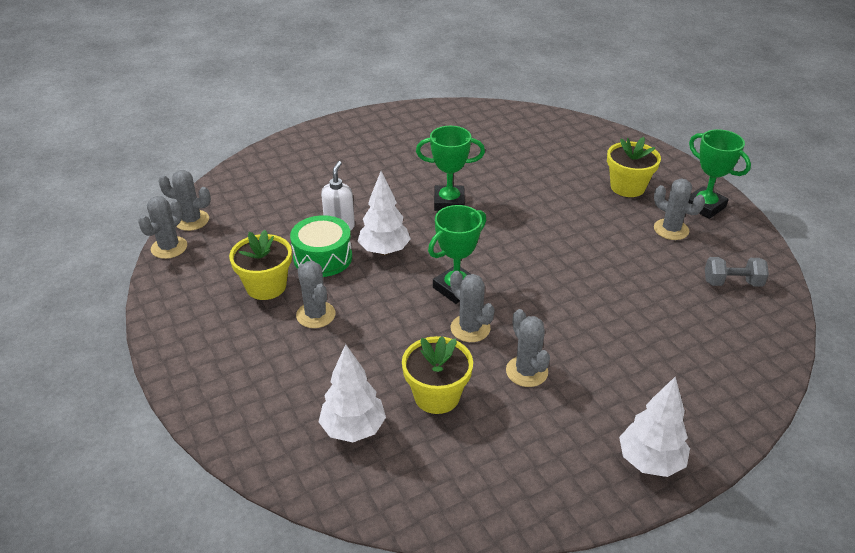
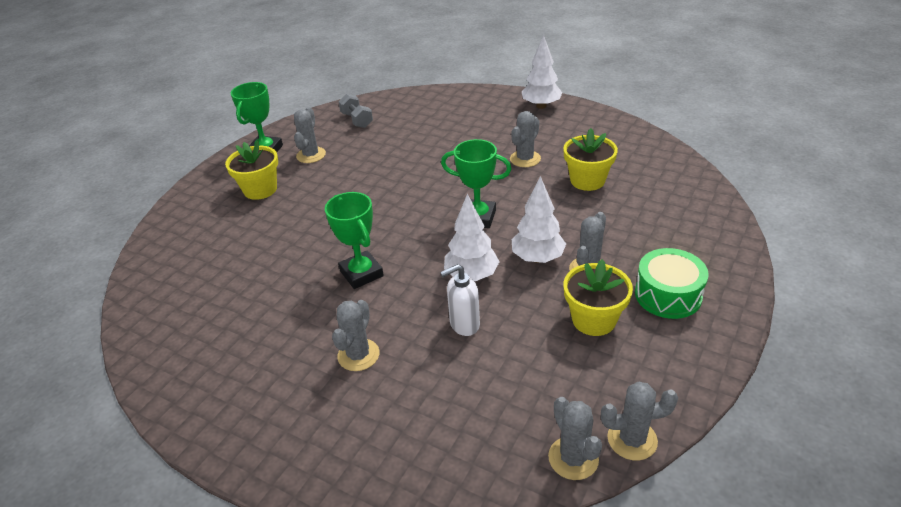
camera: 120 degrees left, 0 degrees up
green drum [290,215,352,277] -> green drum moved to [635,248,709,319]
white tree [319,344,386,442] -> white tree moved to [512,176,566,263]
grey cactus [450,271,495,342] -> grey cactus moved to [332,300,379,371]

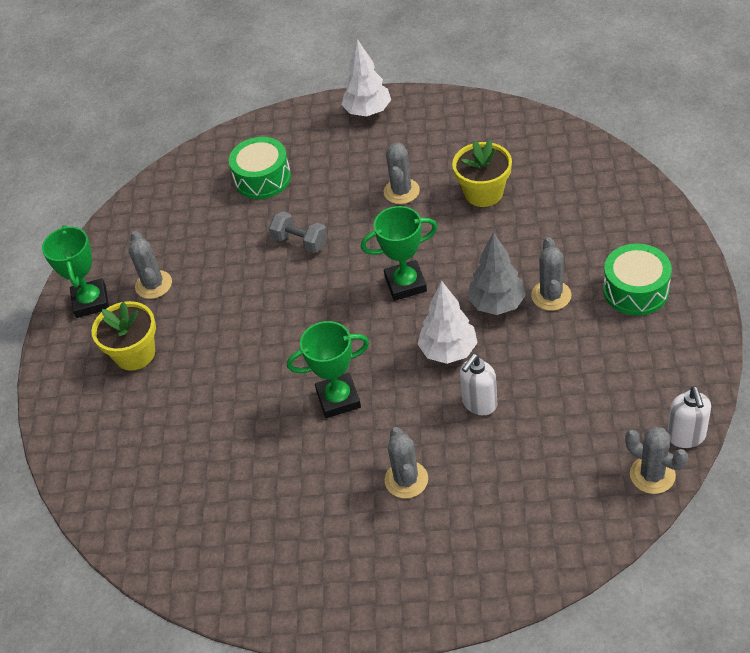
camera: 25 degrees left, 10 degrees up
green trophy [325,192,384,289] -> green trophy turned 45 degrees counterclockwise [287,321,369,418]
grey dumbbell [339,94,373,128] -> grey dumbbell moved to [269,211,328,253]
white tree [512,176,566,263] -> grey tree [467,232,526,315]
yellow flower pot [563,259,633,336] -> none
grey cactus [601,382,678,460] -> white soap dispenser [667,386,711,448]
none -> green drum [229,137,291,199]

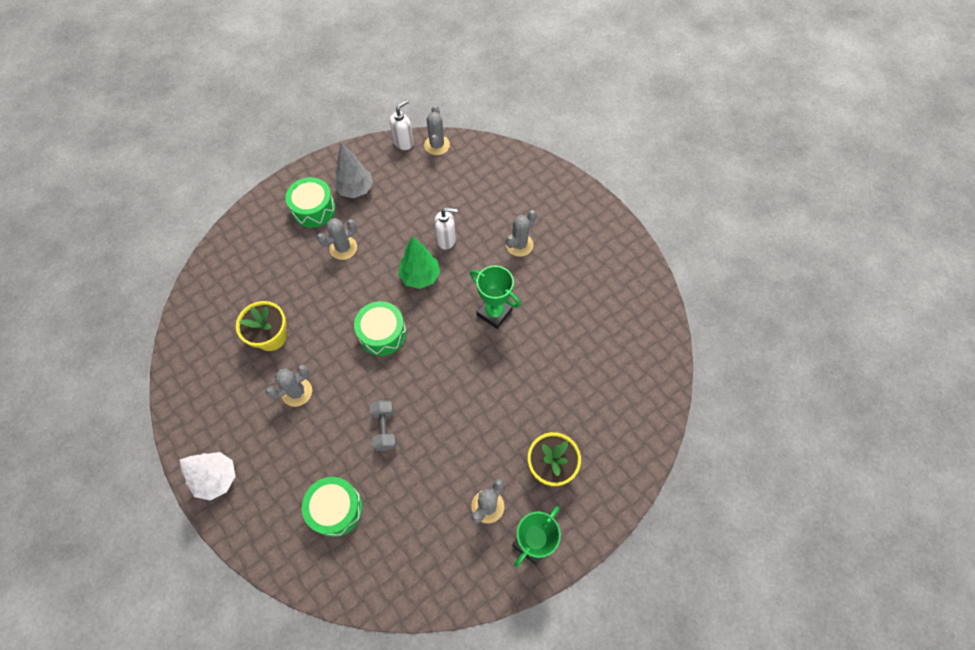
camera: 135 degrees left, 15 degrees up
green trophy [361,206,438,301] -> green drum [354,301,406,356]
white tree [418,280,478,364] -> green tree [398,236,440,289]
grey tree [467,232,526,315] -> grey tree moved to [334,143,373,198]

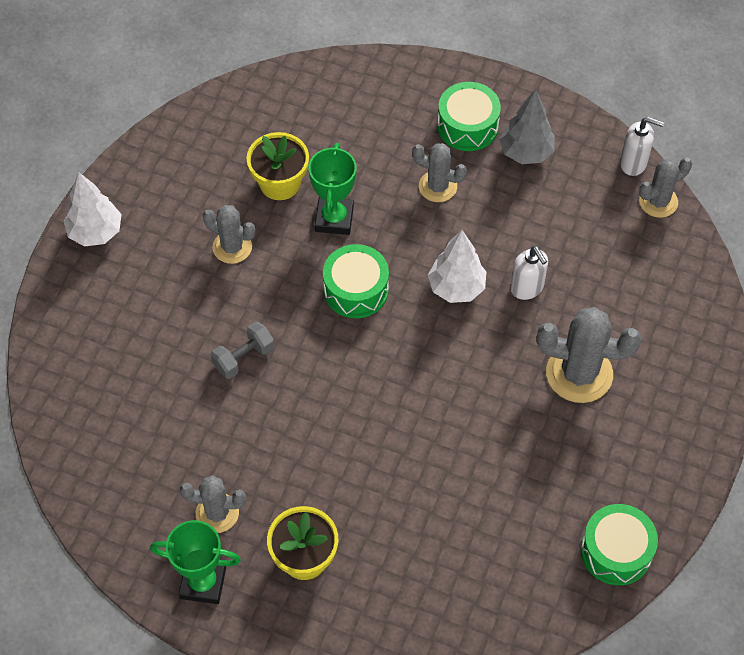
camera: 60 degrees right, 5 degrees down
green drum [302,477,363,537] -> green drum moved to [581,504,658,585]
green tree [398,236,440,289] -> white tree [428,230,486,303]
green trophy [470,265,521,329] -> green trophy moved to [309,143,356,235]
grey cactus [506,210,536,257] -> grey cactus [537,307,642,403], size x1.62

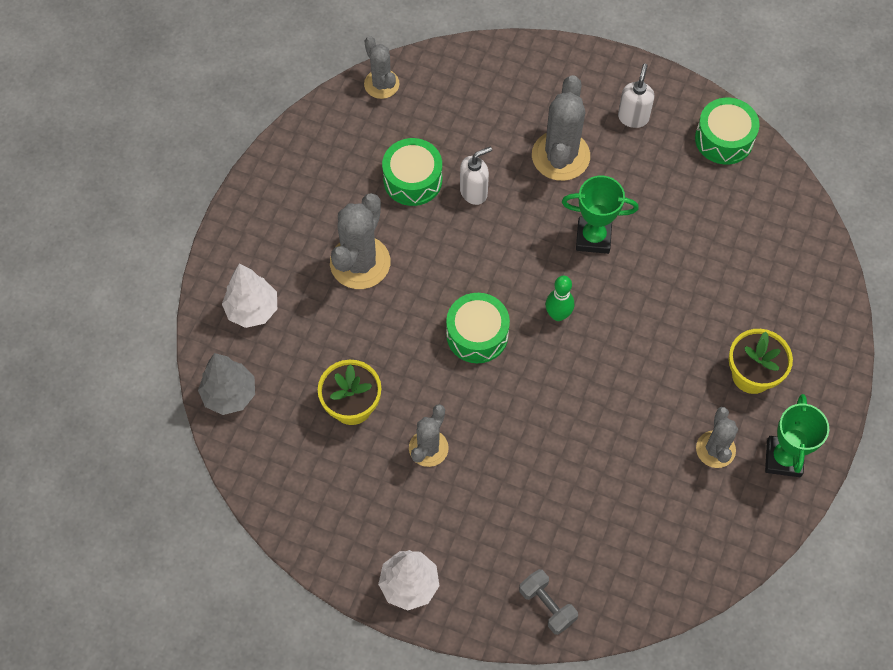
camera: 90 degrees left, 5 degrees up
grey dumbbell [211,322,274,379] -> grey dumbbell moved to [519,569,578,635]
green trophy [309,143,356,235] -> green trophy moved to [562,176,639,254]
grey cactus [412,143,467,202] -> grey cactus [330,193,390,289], size x1.62
white tree [428,230,486,303] -> white tree moved to [222,264,277,328]
green drum [437,82,501,151] -> green drum moved to [382,138,442,206]
grey tree [499,89,555,164] -> grey tree moved to [198,353,255,415]
white soap dispenser [620,117,664,176] -> white soap dispenser moved to [618,64,654,128]
none -> green bowling pin [545,276,574,321]

